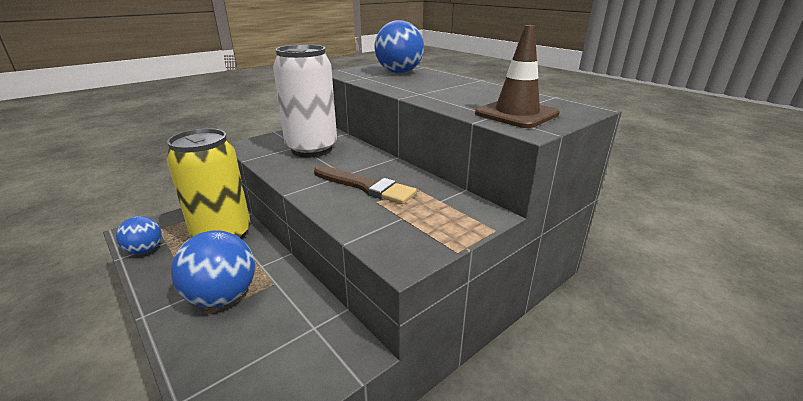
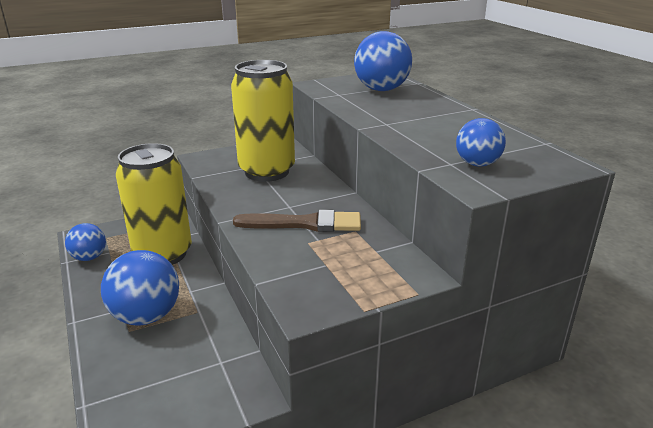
camera: 15 degrees right, 0 degrees up
white can [273,45,337,158] -> yellow can [231,60,295,182]
brown brush [314,166,417,204] -> brown brush turned 45 degrees counterclockwise [233,210,361,232]
brown traffic cone [475,25,560,128] -> blue ball [456,118,506,167]

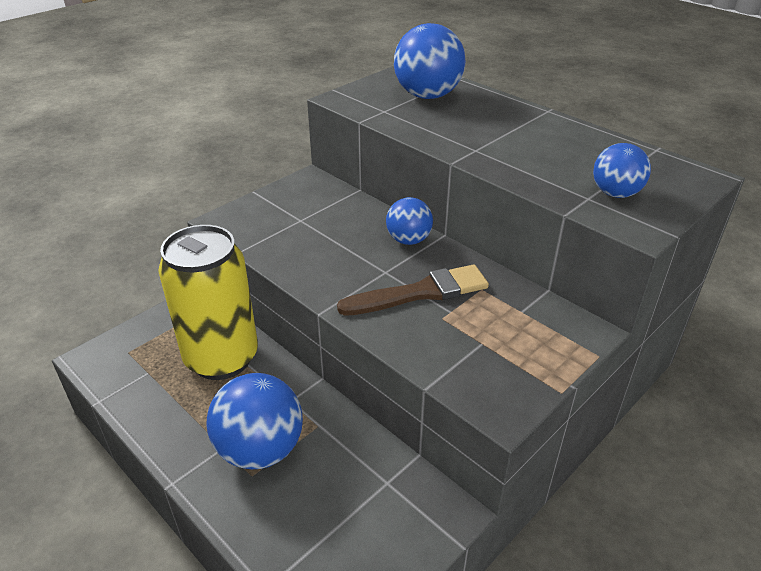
camera: 20 degrees left, 10 degrees up
blue ball [65,223,106,261] -> blue ball moved to [386,197,433,245]
yellow can [231,60,295,182] -> none

